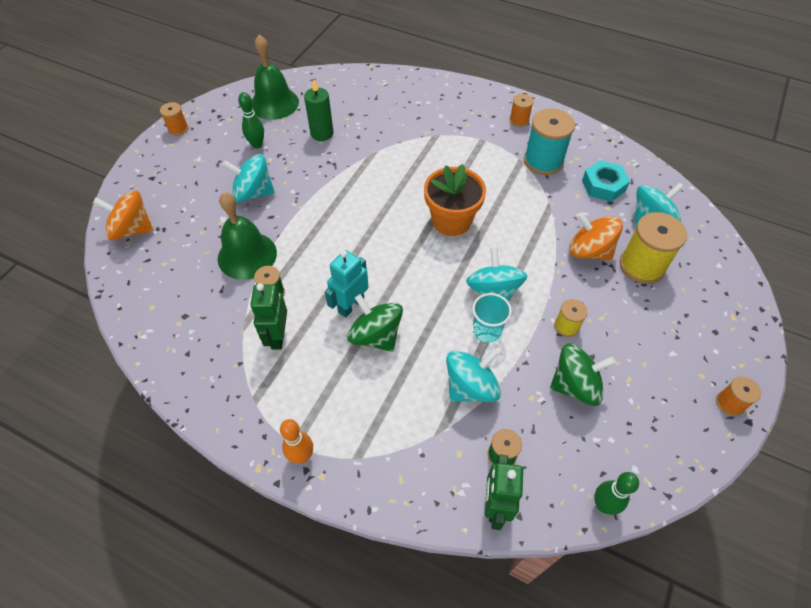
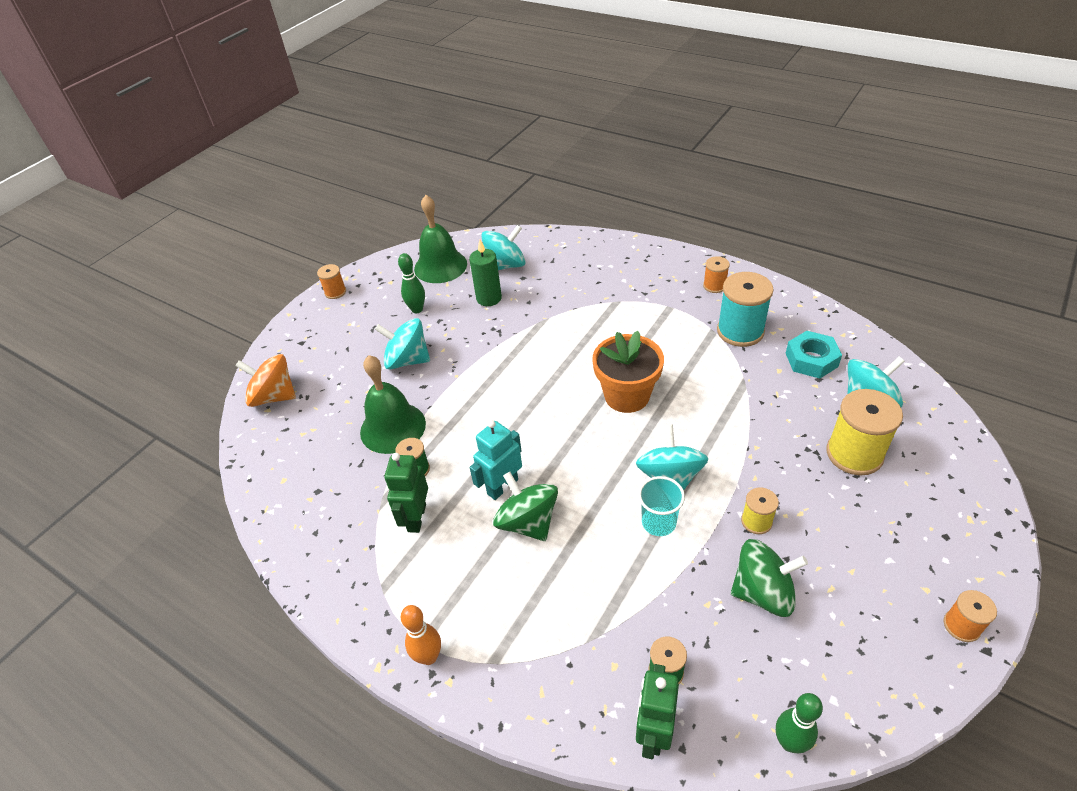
camera: 10 degrees right, 10 degrees down
turquoise spinning top [446,348,501,402] -> turquoise spinning top moved to [481,225,526,270]
orange spinning top [569,212,623,261] -> none

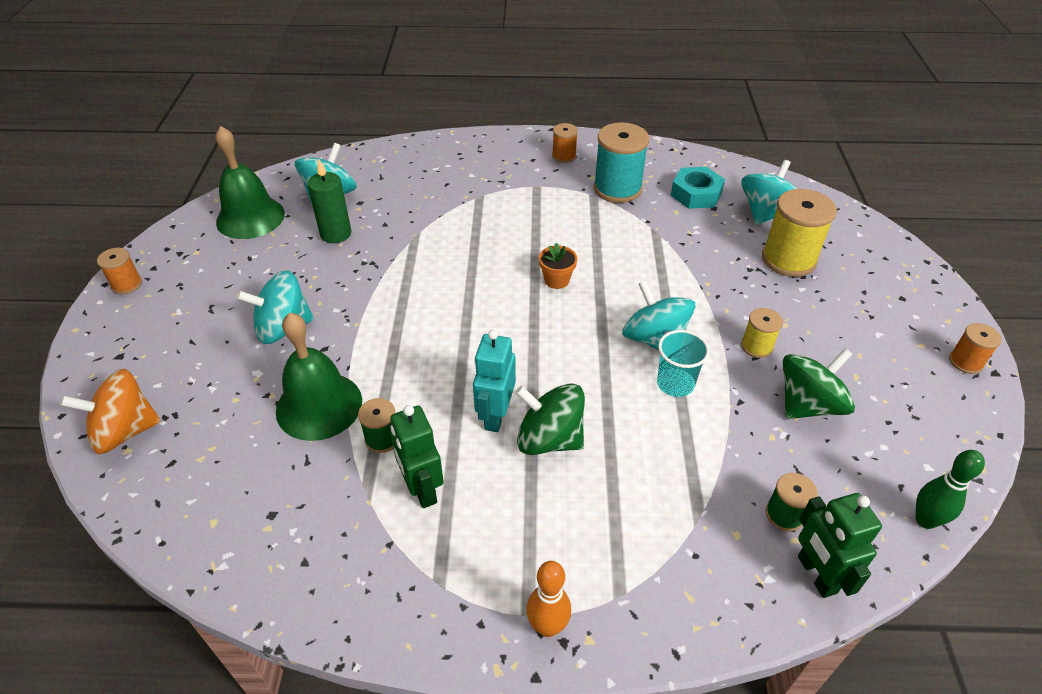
camera: 35 degrees left, 0 degrees up
green bowling pin [398,253,425,313] -> none
orange flower pot [592,331,664,413] -> orange flower pot [539,243,577,289], size x0.50

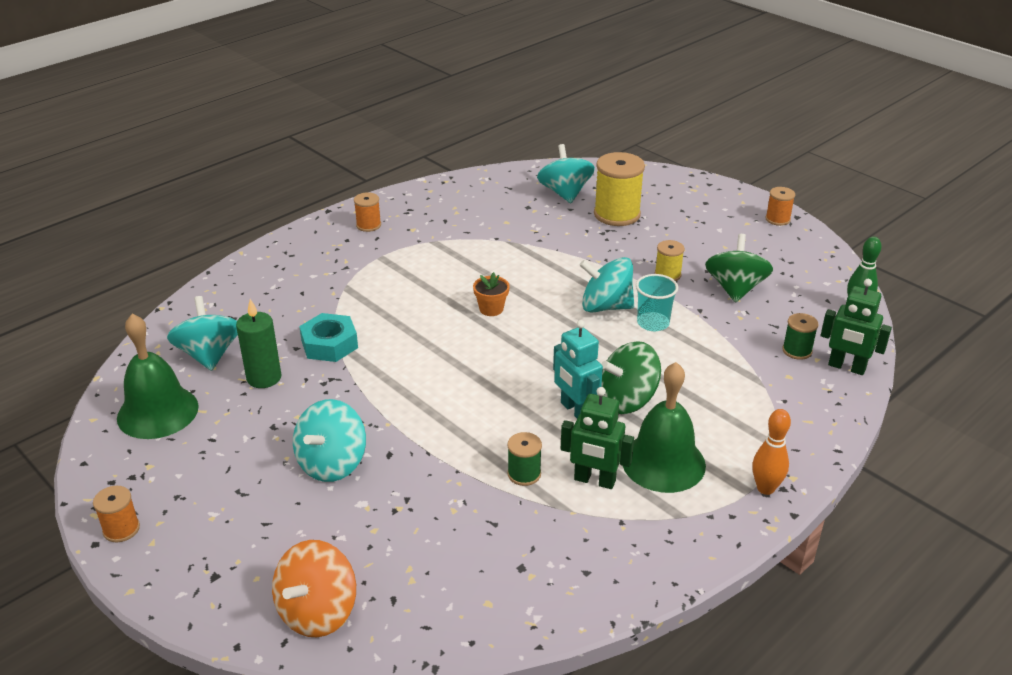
camera: 45 degrees left, 10 degrees down
green bell [276,313,362,441] -> green bell moved to [623,362,706,493]
turquoise spool [594,122,649,203] -> none
turquoise nut [671,167,725,209] -> turquoise nut moved to [299,313,358,362]

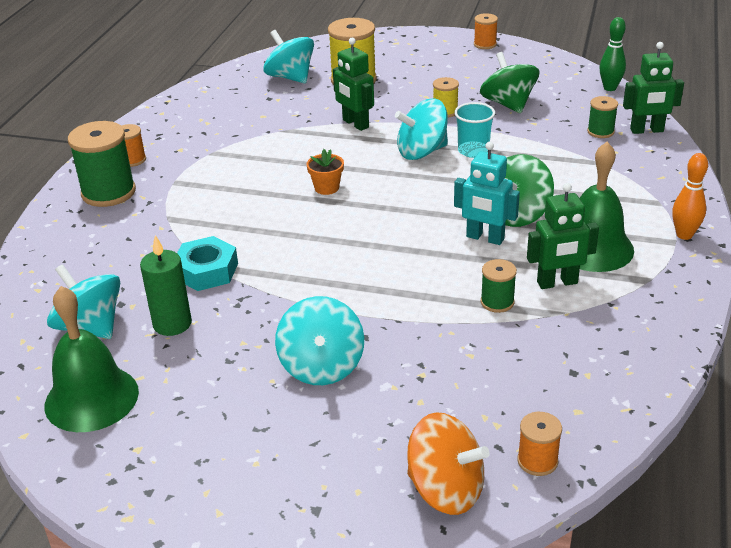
camera: 30 degrees left, 0 degrees up
orange spool [93,486,140,542] -> orange spool moved to [517,412,562,476]
orange spinning top [272,540,356,637] -> orange spinning top turned 60 degrees counterclockwise [407,412,490,515]
none -> green spool [68,121,136,207]
none -> green robot [333,38,374,131]

